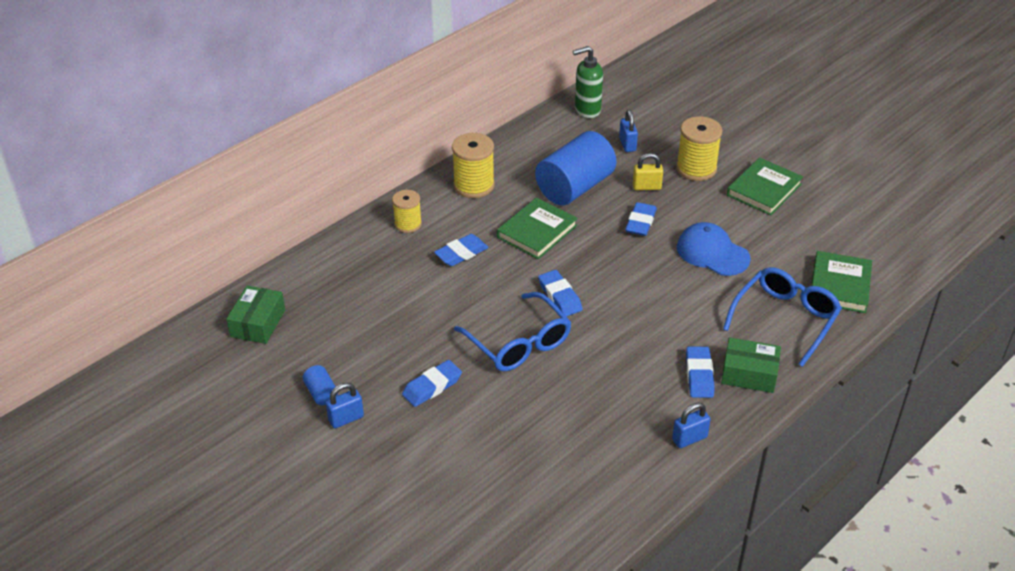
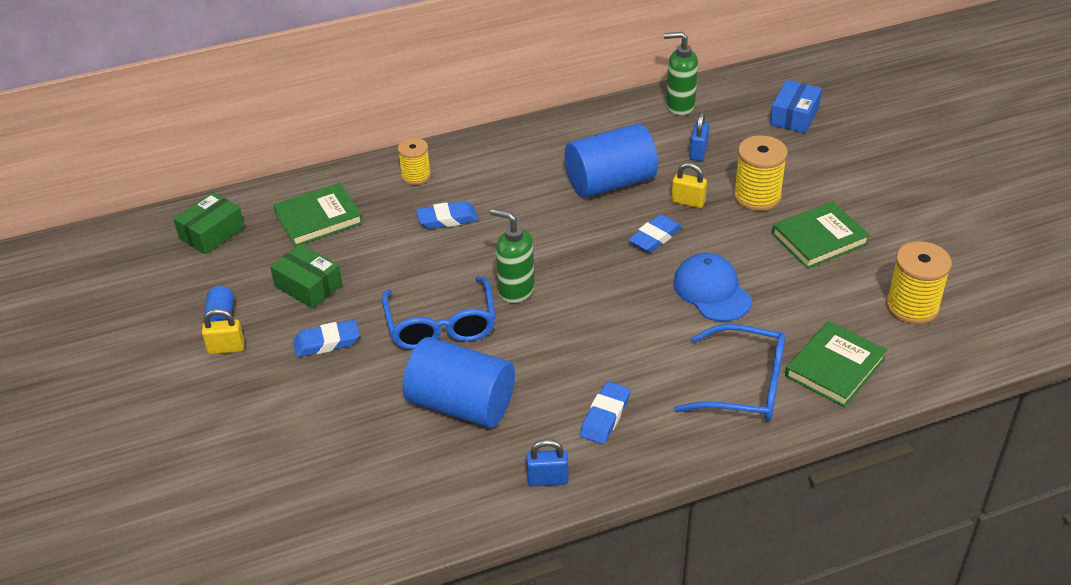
camera: 25 degrees right, 0 degrees up
blue padlock [326,383,364,428] -> yellow padlock [202,309,244,354]
yellow spool [452,133,495,198] -> yellow spool moved to [886,241,952,325]
green book [497,197,578,259] -> green book moved to [273,183,363,247]
blue eraser [538,270,583,317] -> green soap dispenser [490,209,535,303]
green box [721,337,781,393] -> green box moved to [270,244,342,309]
blue glasses [723,267,842,367] -> blue glasses turned 45 degrees clockwise [674,324,785,421]
none -> blue cylinder [403,337,515,428]
none -> blue box [770,80,822,133]

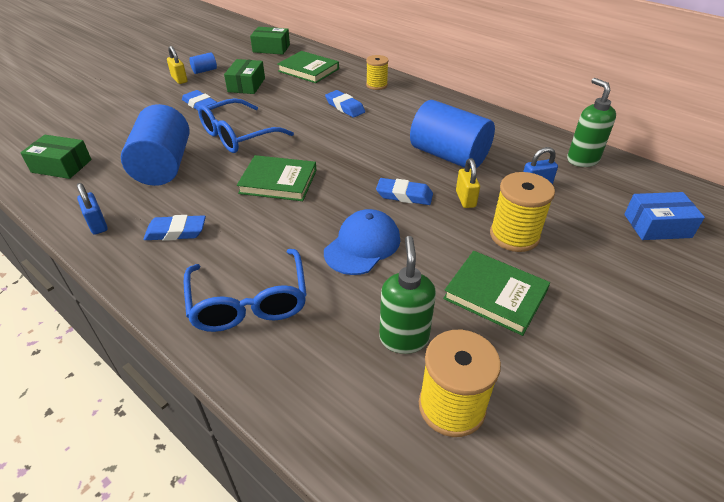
camera: 60 degrees right, 0 degrees up
green soap dispenser [490,209,535,303] -> green soap dispenser moved to [379,236,436,354]
green book [785,321,887,407] -> green book moved to [237,155,317,201]
none -> green box [21,135,91,179]

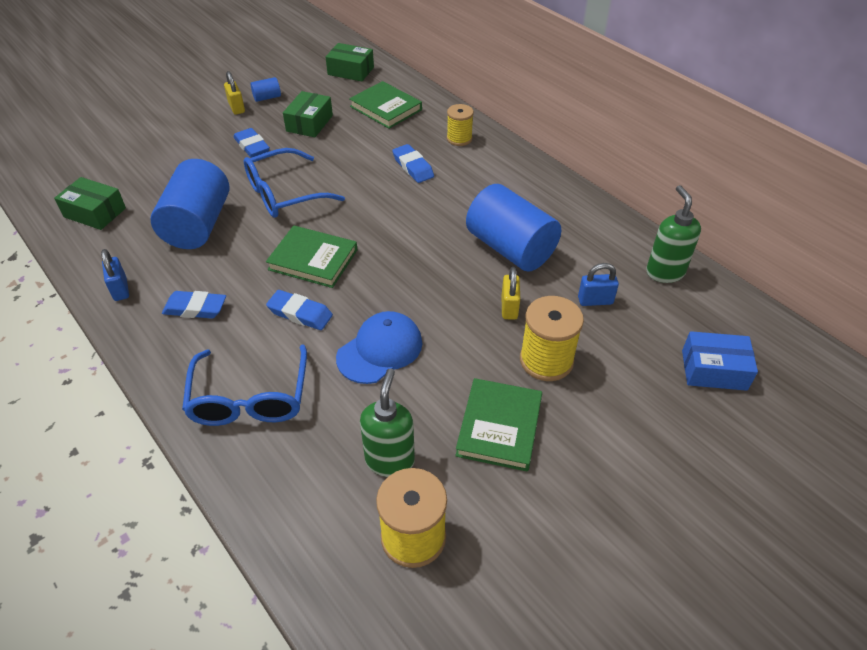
camera: 10 degrees right, 5 degrees up
blue eraser [376,178,433,205] -> blue eraser moved to [266,290,333,330]
green book [443,251,550,336] -> green book turned 60 degrees clockwise [455,378,542,472]

